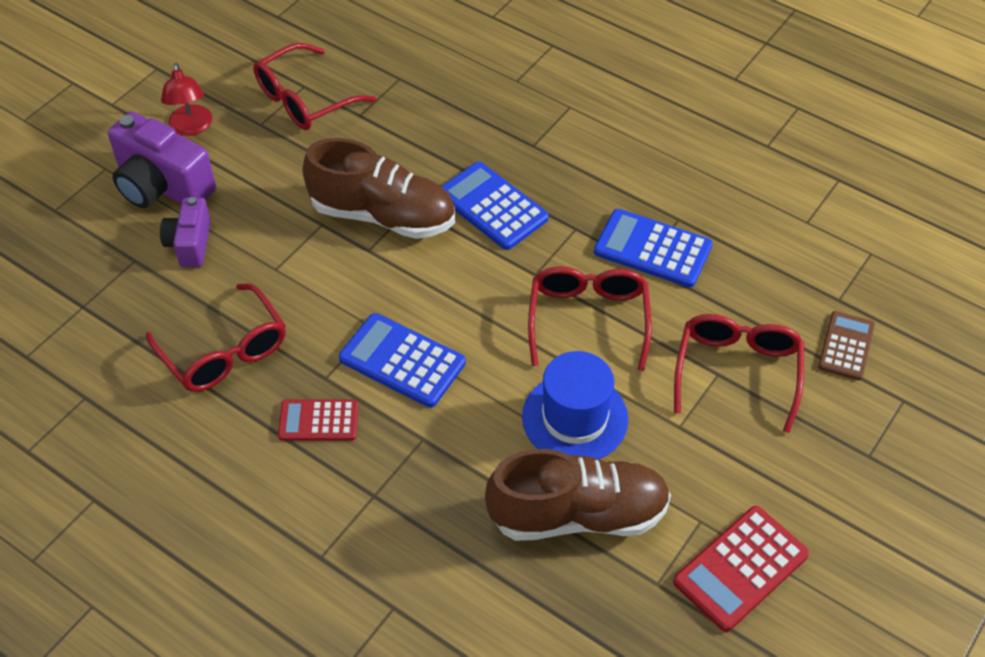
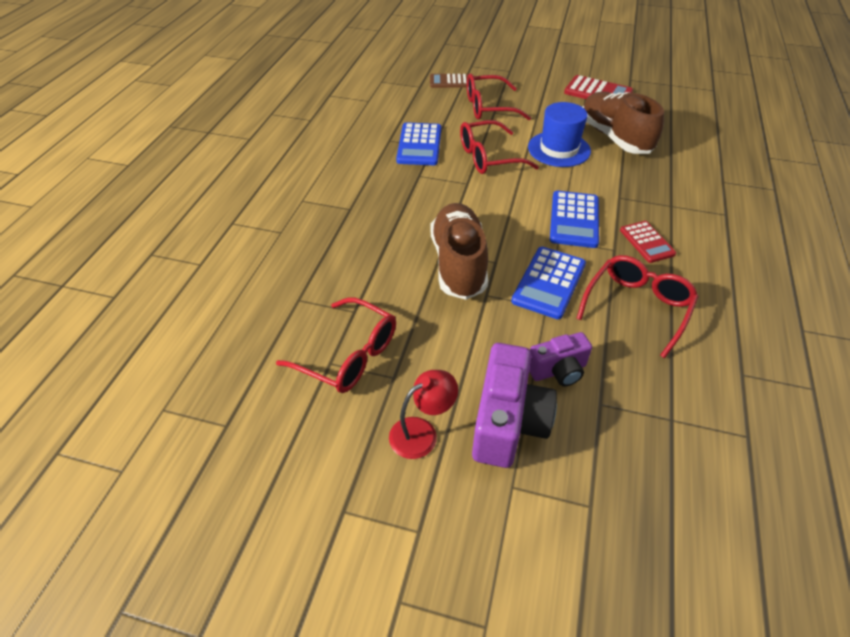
camera: 110 degrees left, 5 degrees down
blue calculator [441,162,549,250] -> blue calculator moved to [511,247,586,319]

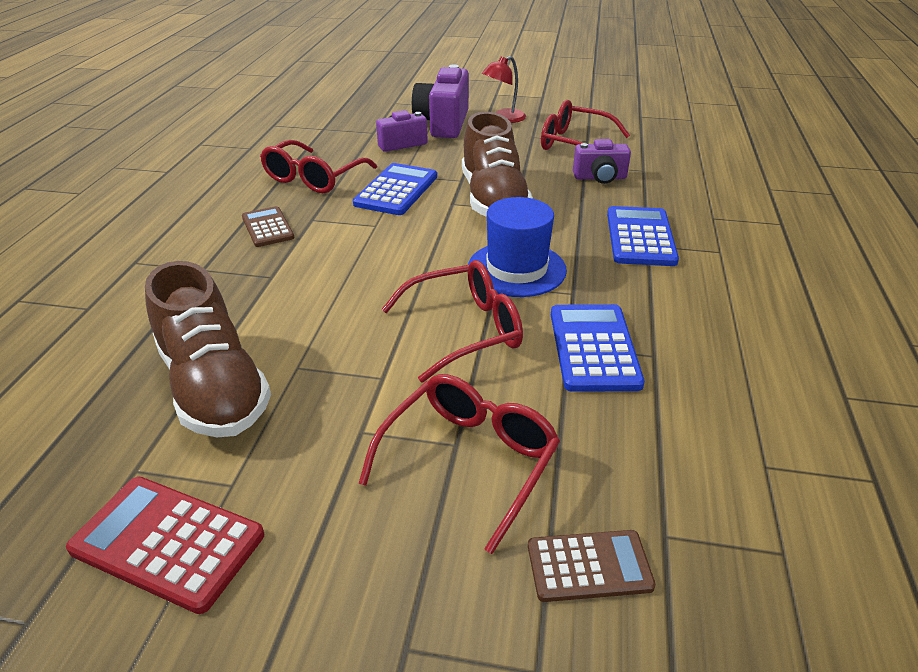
camera: 175 degrees right, 10 degrees down
red glasses [467,74,531,120] -> red glasses turned 45 degrees counterclockwise [359,374,560,554]
blue hat [528,102,591,167] -> blue hat moved to [468,197,567,297]
blue calculator [550,191,599,248] -> blue calculator moved to [607,206,679,266]
red calculator [620,221,676,263] -> brown calculator [242,206,294,247]
none -> purple camera [573,139,631,184]

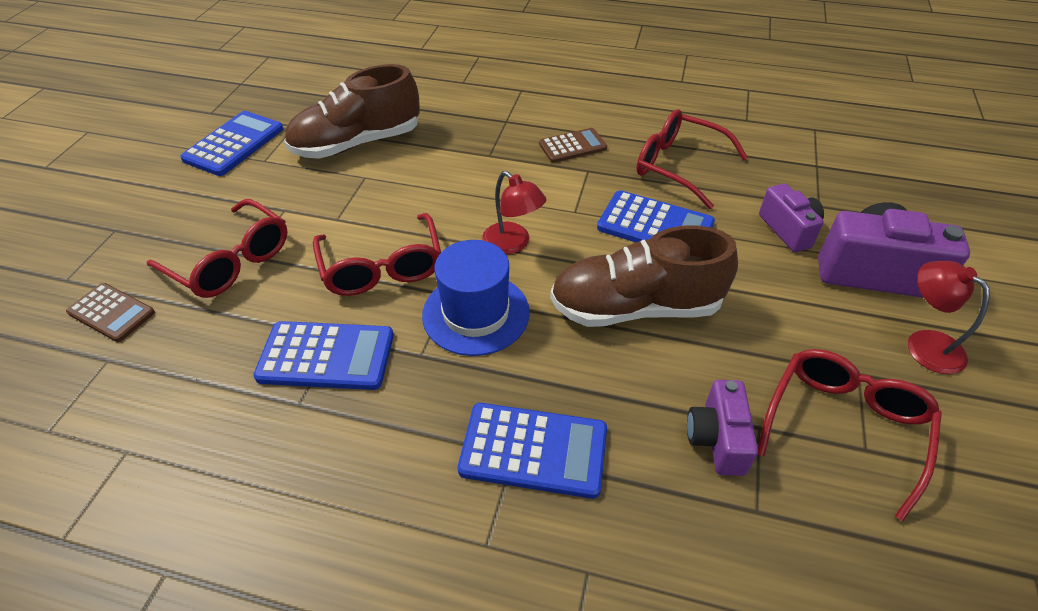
camera: 95 degrees right, 10 degrees up
red calculator [66,477,264,614] -> blue calculator [180,111,283,176]
brown calculator [528,530,656,602] -> brown calculator turned 60 degrees counterclockwise [66,283,155,342]
none -> red lamp [482,171,546,254]

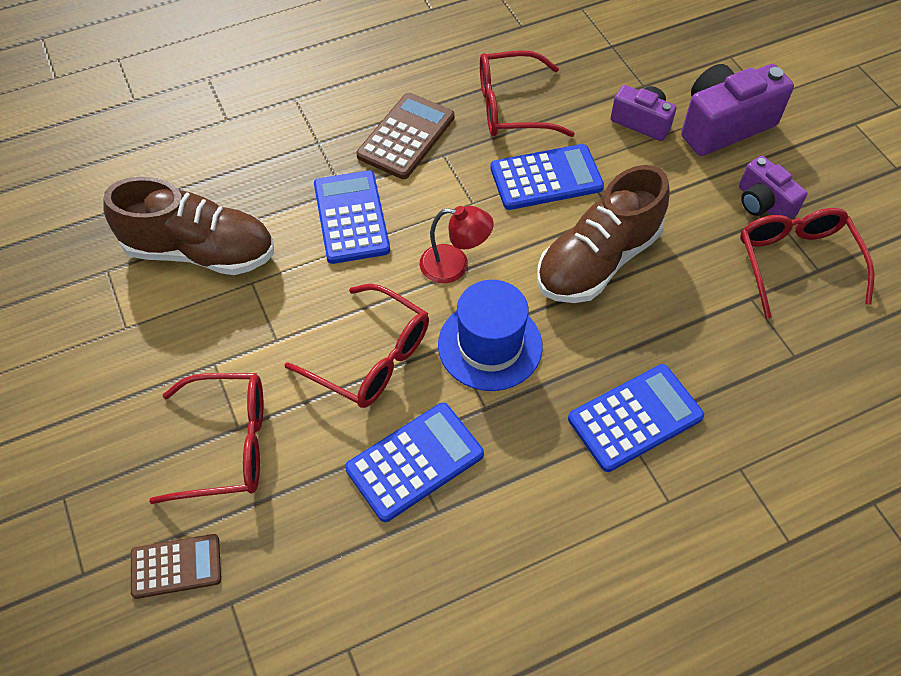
camera: 40 degrees left, 10 degrees up
blue calculator [180,111,283,176] -> blue calculator moved to [314,170,390,264]
brown shoe [284,64,420,159] -> brown shoe turned 105 degrees counterclockwise [103,177,274,275]
brown calculator [539,128,607,163] -> brown calculator [356,93,455,179], size x1.51
purple camera [687,380,758,476] -> purple camera moved to [739,156,808,219]
red lamp [908,261,990,374] -> none

